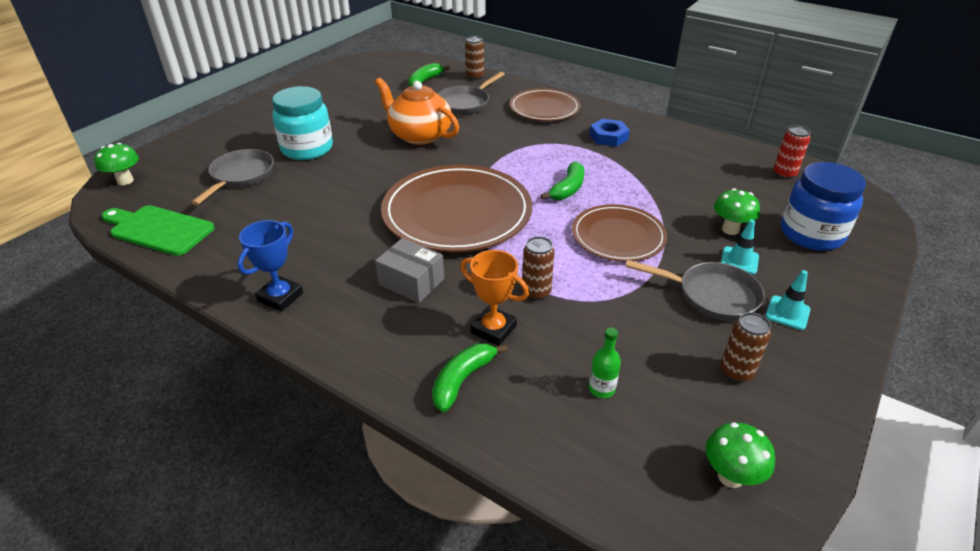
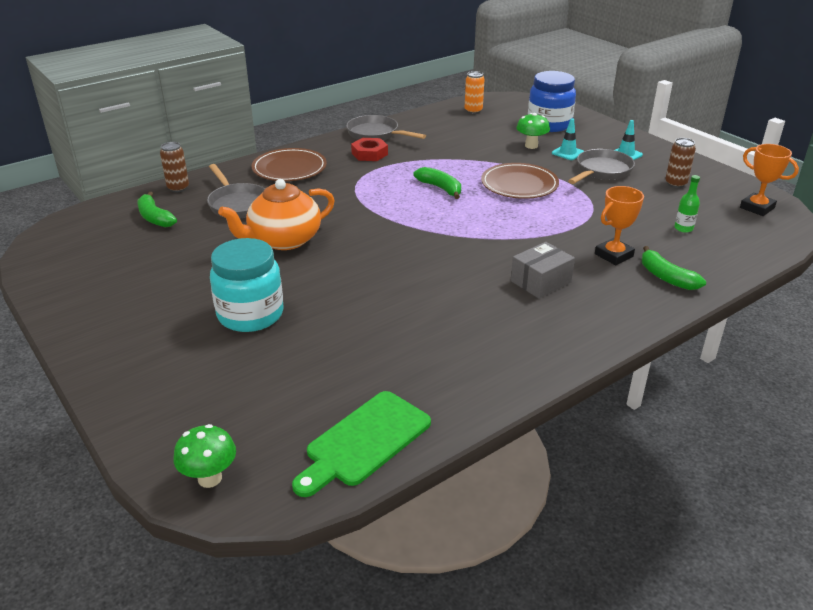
camera: 70 degrees left, 5 degrees down
grey pan [191,149,274,205] -> grey pan moved to [346,115,426,140]
blue trophy [237,220,303,312] -> none
brown plate [381,165,532,252] -> none
brown can [522,236,555,301] -> none
blue nut [590,119,630,147] -> red nut [351,138,388,161]
green mushroom [705,422,775,488] -> orange trophy [740,144,799,216]
red can [774,125,810,179] -> orange can [465,71,484,114]

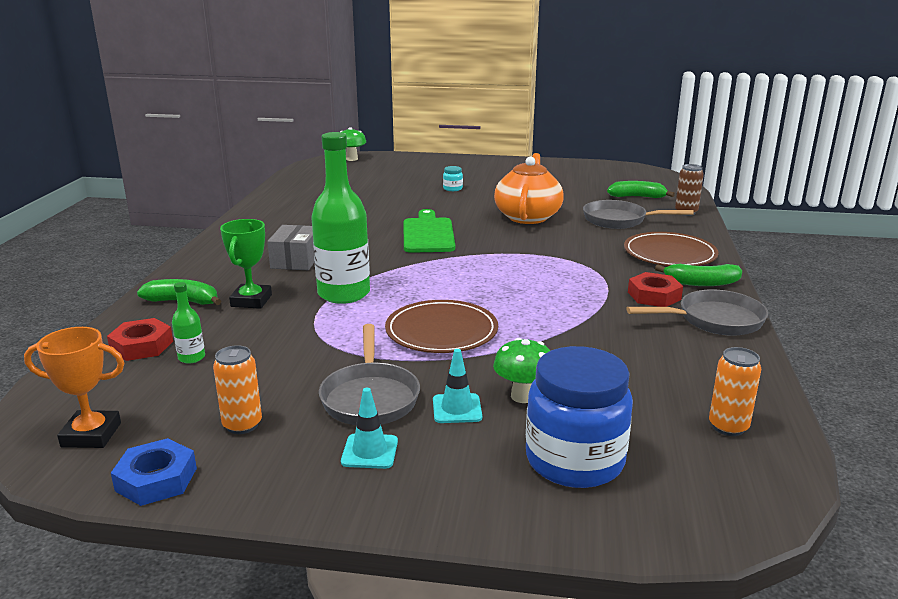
camera: 135 degrees right, 10 degrees down
turquoise jar [210,238,284,332] -> turquoise jar [443,166,463,191], size x0.40
green cutting board [292,391,431,497] -> green cutting board moved to [404,209,455,253]
green banana [413,167,461,199] -> green banana moved to [655,264,742,286]
orange trophy [595,186,644,265] -> green trophy [220,219,272,309]
brown can [665,138,696,188] -> orange can [213,345,262,434]
none -> red nut [107,318,173,361]
none -> blue nut [111,438,197,506]
none -> green bottle [311,132,370,304]

